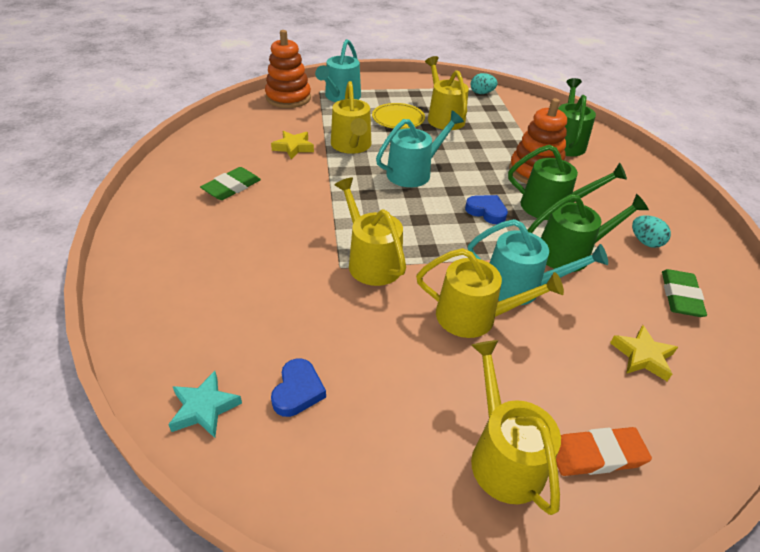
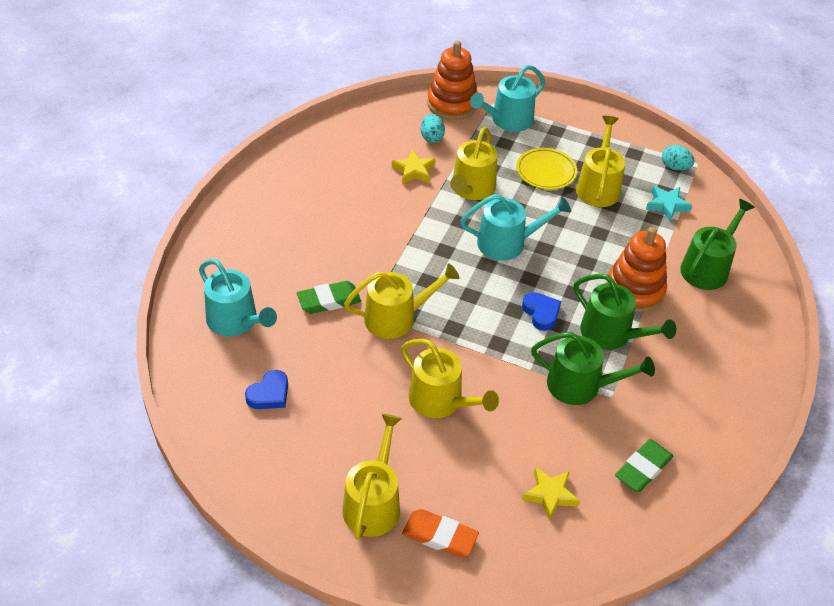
camera: 30 degrees right, 5 degrees up
turquoise star [168,371,242,438] -> turquoise star moved to [646,186,692,221]
green eraser [200,167,261,200] -> green eraser moved to [297,281,361,314]
yellow watering can [335,177,406,286] -> yellow watering can turned 75 degrees clockwise [344,263,459,339]
turquoise watering can [468,219,608,305] -> turquoise watering can moved to [199,259,277,337]
turquoise egg [632,215,671,248] -> turquoise egg moved to [421,114,445,143]

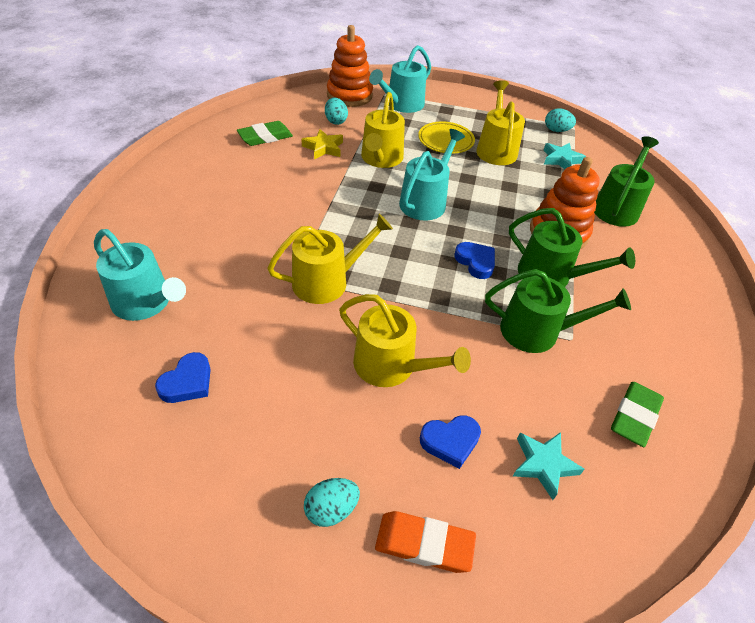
camera: 10 degrees left, 0 degrees up
green eraser [297,281,361,314] -> green eraser moved to [237,121,293,146]
yellow watering can [342,414,402,540] -> turquoise egg [304,478,360,527]
turquoise watering can [461,194,571,261] -> turquoise watering can turned 45 degrees counterclockwise [399,129,465,221]
yellow star [522,467,580,521] -> turquoise star [513,432,584,500]
none -> blue heart [420,415,481,469]

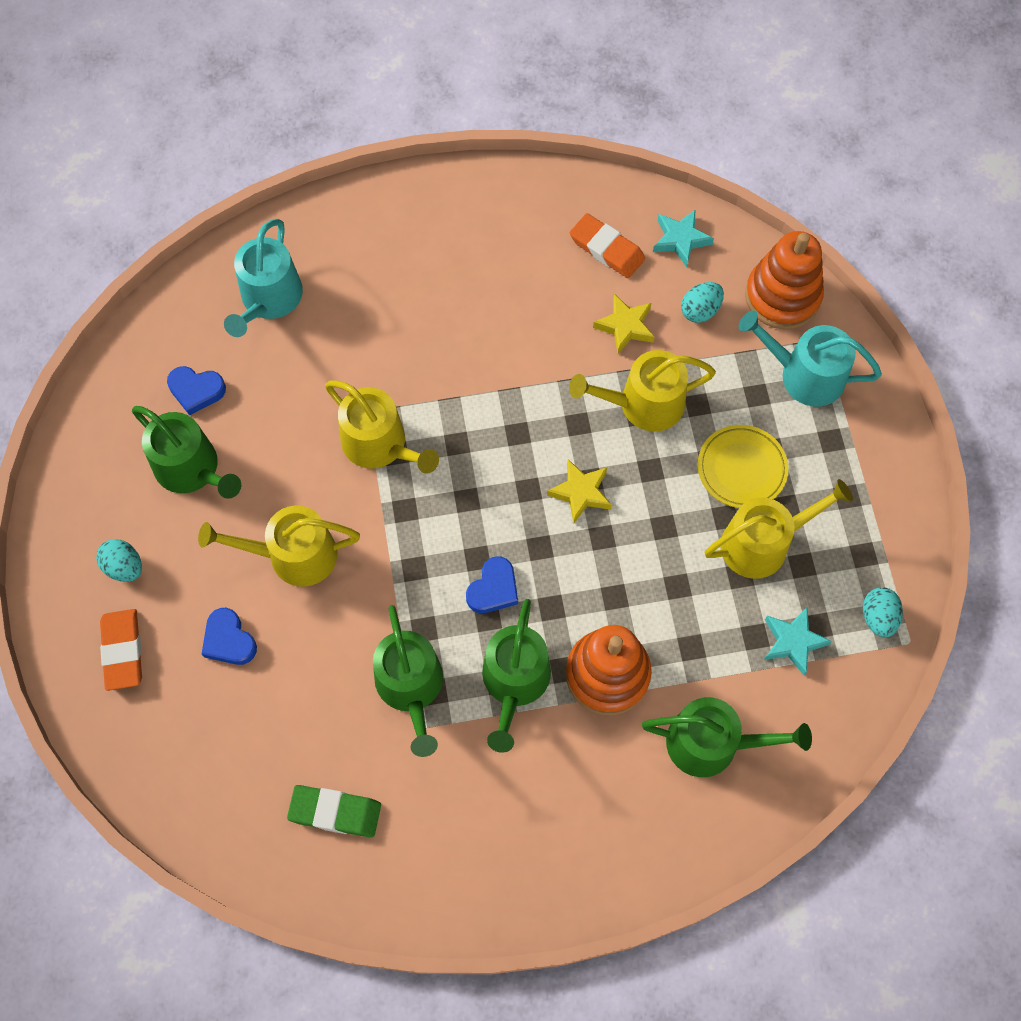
camera: 70 degrees right, 20 degrees up
green eraser [237,121,293,146] -> orange eraser [570,213,645,278]
yellow watering can [339,294,471,387] -> yellow watering can turned 75 degrees clockwise [198,505,360,587]
turquoise watering can [399,129,465,221] -> yellow star [547,459,611,523]
turquoise star [513,432,584,500] -> turquoise star moved to [653,209,714,267]
none -> green watering can [132,406,241,499]

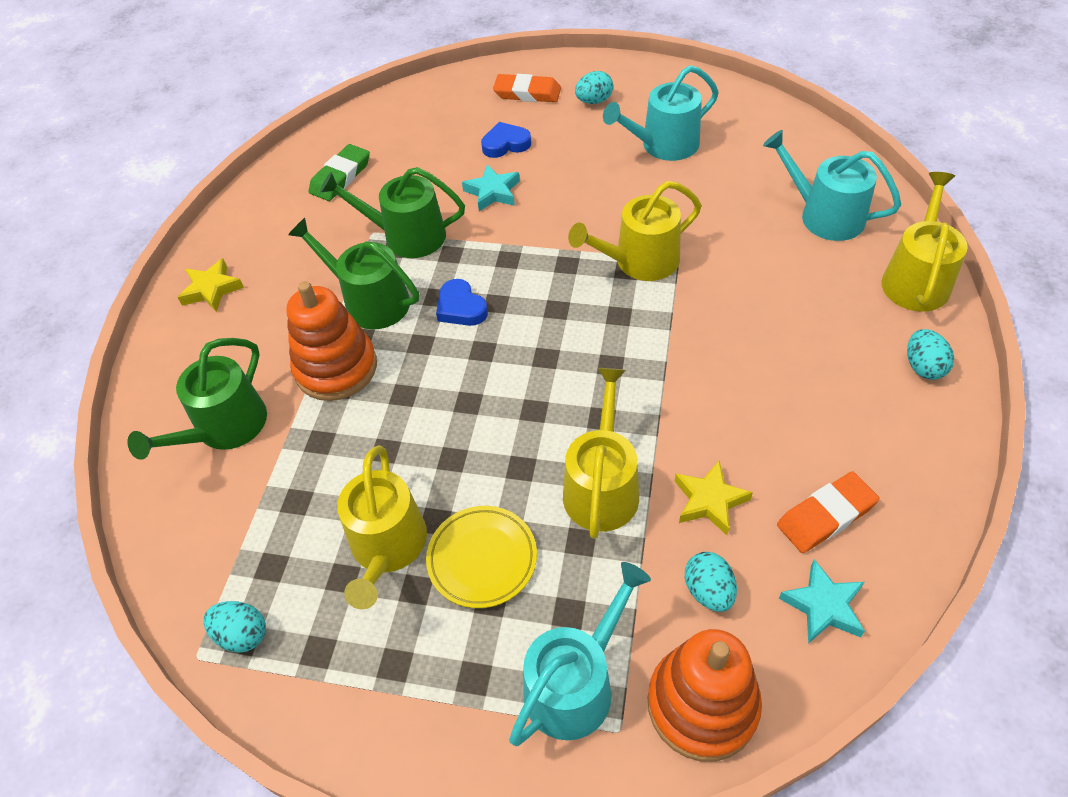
camera: 115 degrees right, 15 degrees down
green watering can [132,406,241,499] -> turquoise watering can [603,65,719,161]
blue heart [167,366,226,416] -> none
yellow watering can [198,505,360,587] -> yellow watering can moved to [881,172,968,312]
yellow star [547,459,611,523] -> yellow star moved to [177,258,244,312]
turquoise star [764,607,832,675] -> turquoise star moved to [462,164,520,211]
none -> turquoise egg [907,329,954,380]

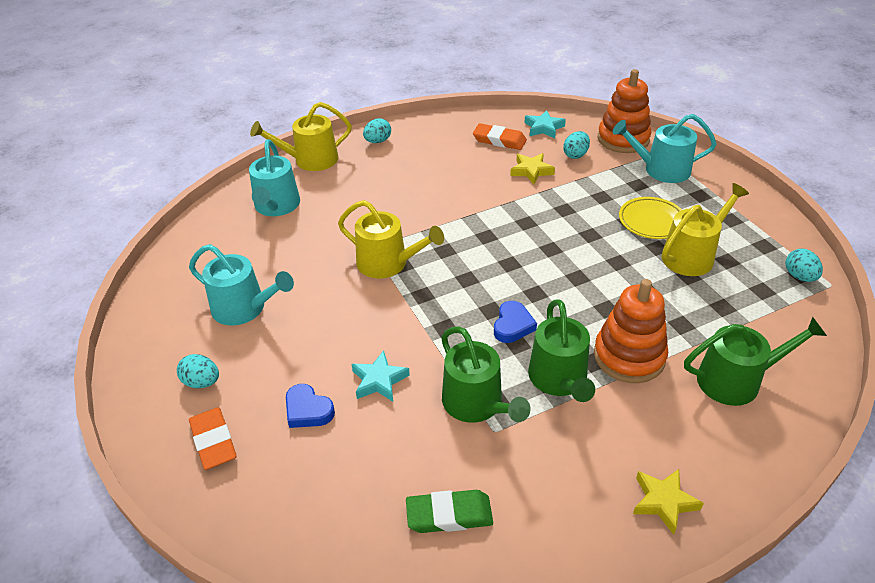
camera: 130 degrees left, 10 degrees down
yellow watering can [563,368,639,539] -> none

